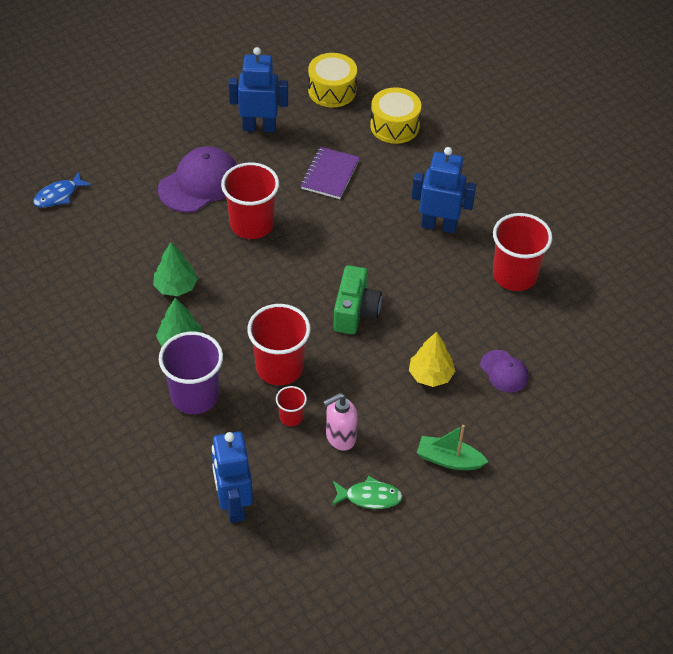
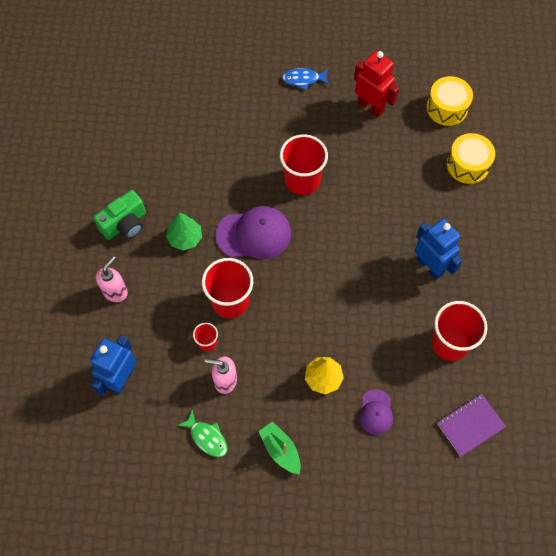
camera: 40 degrees right, 15 degrees up
blue fish [33,172,91,208] -> blue fish moved to [282,68,329,90]
green tree [153,242,198,296] -> none
purple cap [158,146,237,213] -> purple cap moved to [215,206,291,259]
purple cup [159,332,223,414] -> none
blue robot [228,47,288,132] -> red robot [354,51,399,117]
purple notebook [301,147,360,199] -> purple notebook moved to [437,394,506,457]
green camera [334,265,382,334] -> green camera moved to [93,190,146,240]
none -> pink soap dispenser [96,256,128,302]

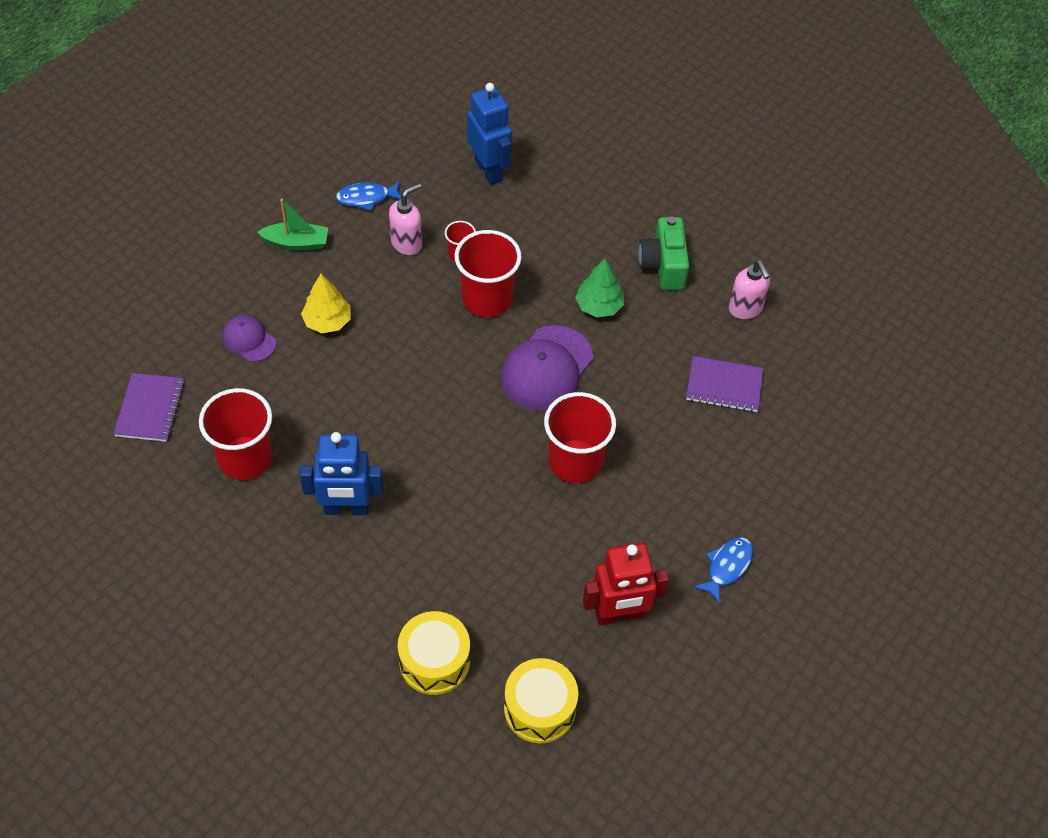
camera: 125 degrees right, 10 degrees down
pink soap dispenser [96,256,128,302] -> pink soap dispenser moved to [729,260,770,319]
green fish [177,409,227,457] -> blue fish [336,181,401,211]
none -> purple notebook [686,356,763,412]

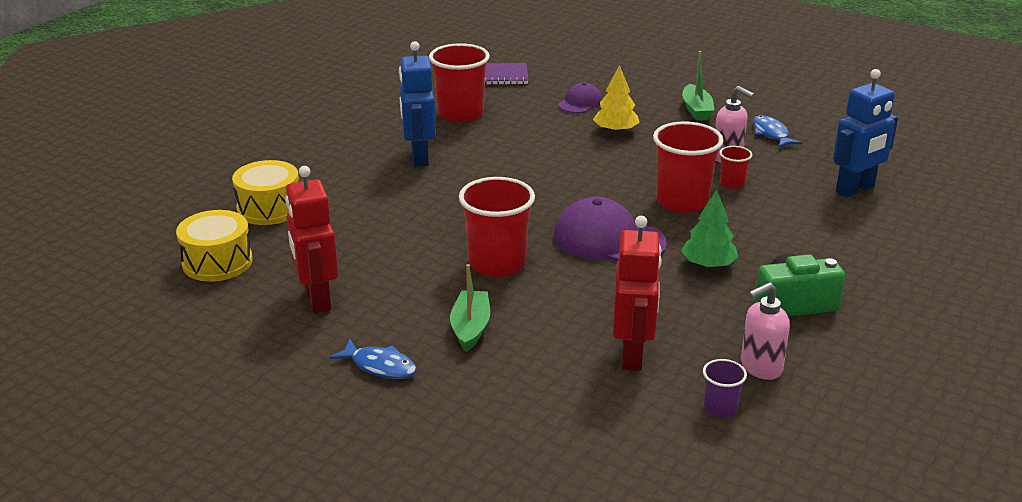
camera: 85 degrees right, 25 degrees down
purple notebook [686,356,763,412] -> red robot [613,216,662,371]
none -> green boat [450,264,490,352]
none -> purple cup [703,359,747,418]

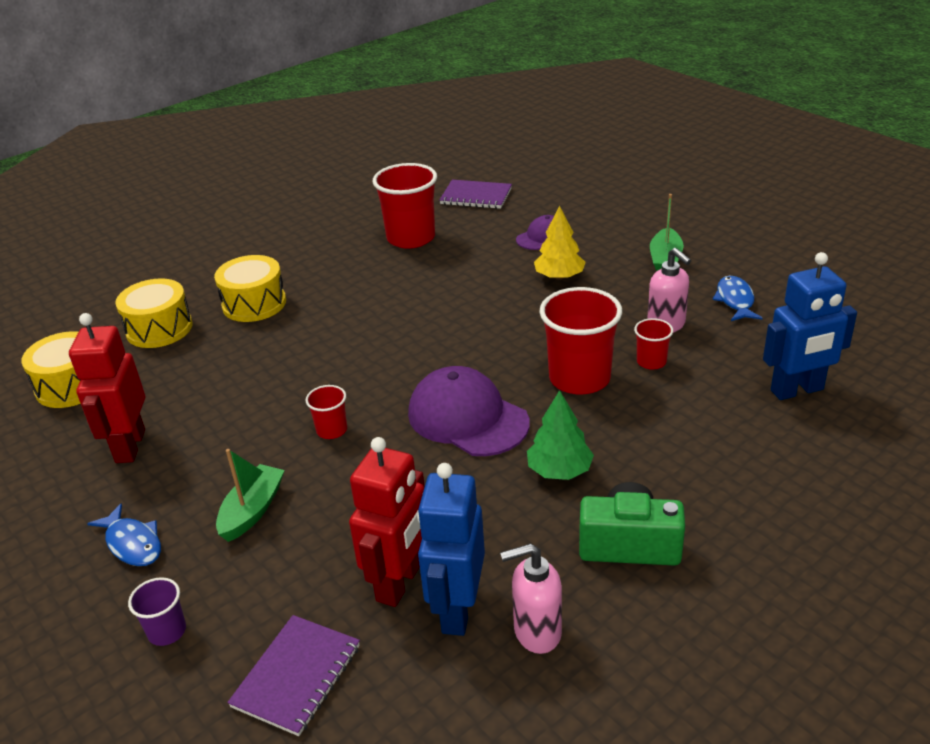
camera: 20 degrees right, 5 degrees up
blue robot [399,41,436,167] -> blue robot moved to [417,463,485,636]
red cup [459,177,535,277] -> red cup [306,385,347,439], size x0.49
purple cup [703,359,747,418] -> purple cup moved to [128,577,186,646]
none -> yellow drum [214,255,286,322]
none -> purple notebook [227,615,360,736]

